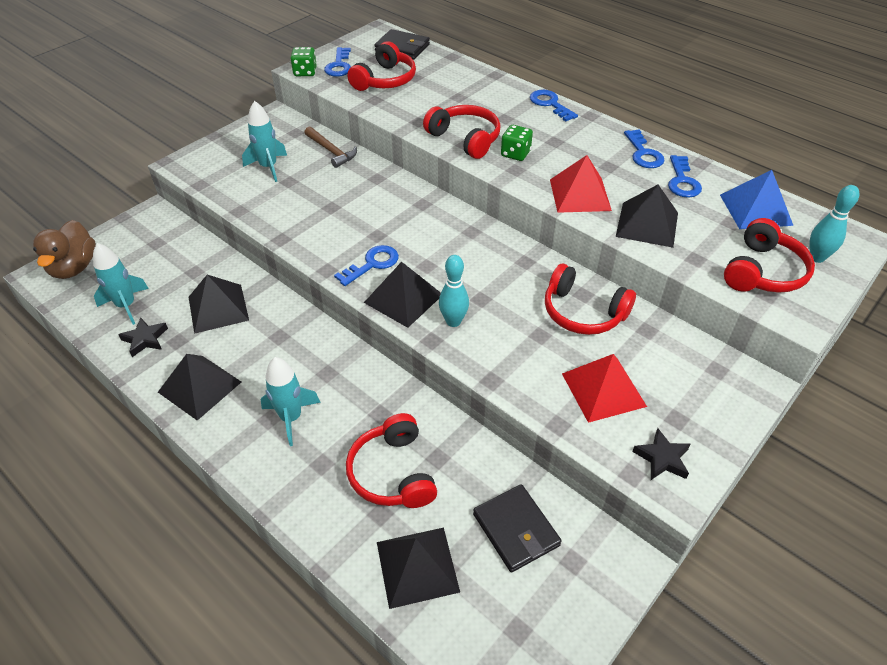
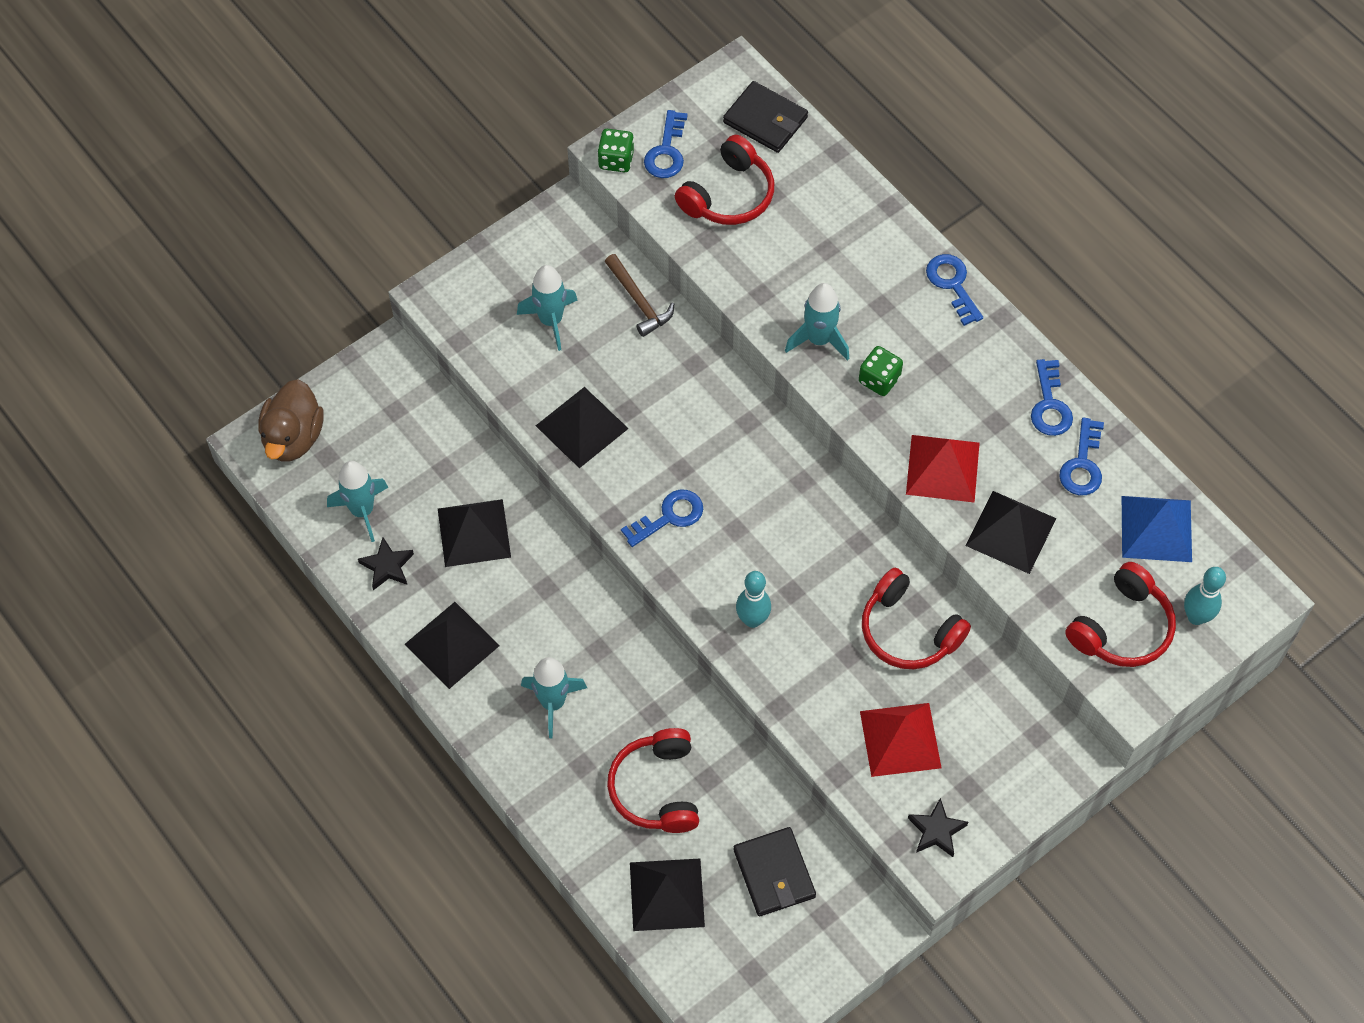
camera: 10 degrees right, 15 degrees up
black pyramid [364,262,441,328] -> black pyramid moved to [536,387,629,468]
red headphones [423,105,501,159] -> turquoise rocket [785,283,849,361]

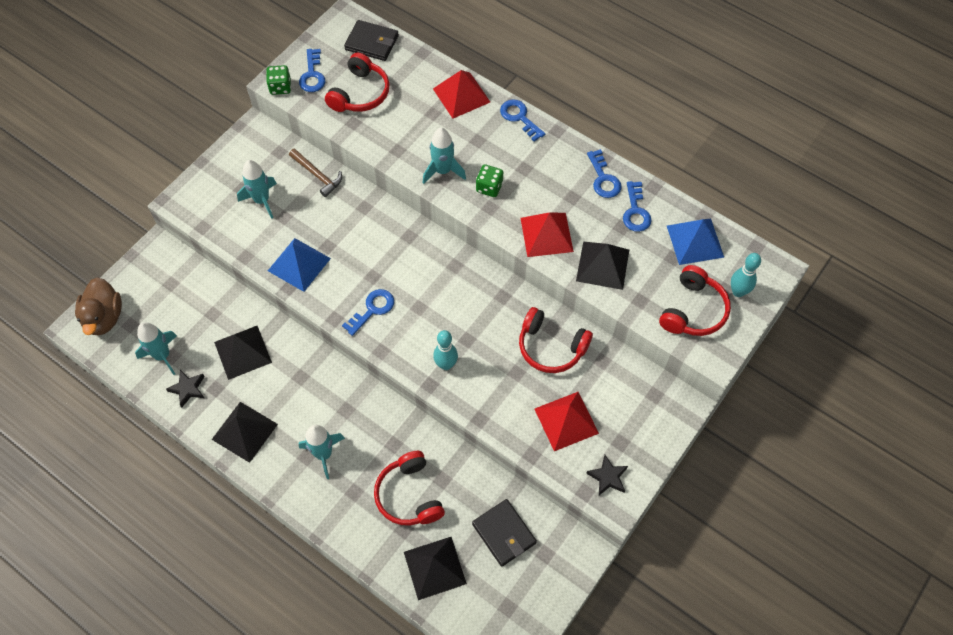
camera: 15 degrees left, 0 degrees up
black pyramid [536,387,629,468] -> blue pyramid [268,238,331,292]
none -> red pyramid [433,70,490,118]

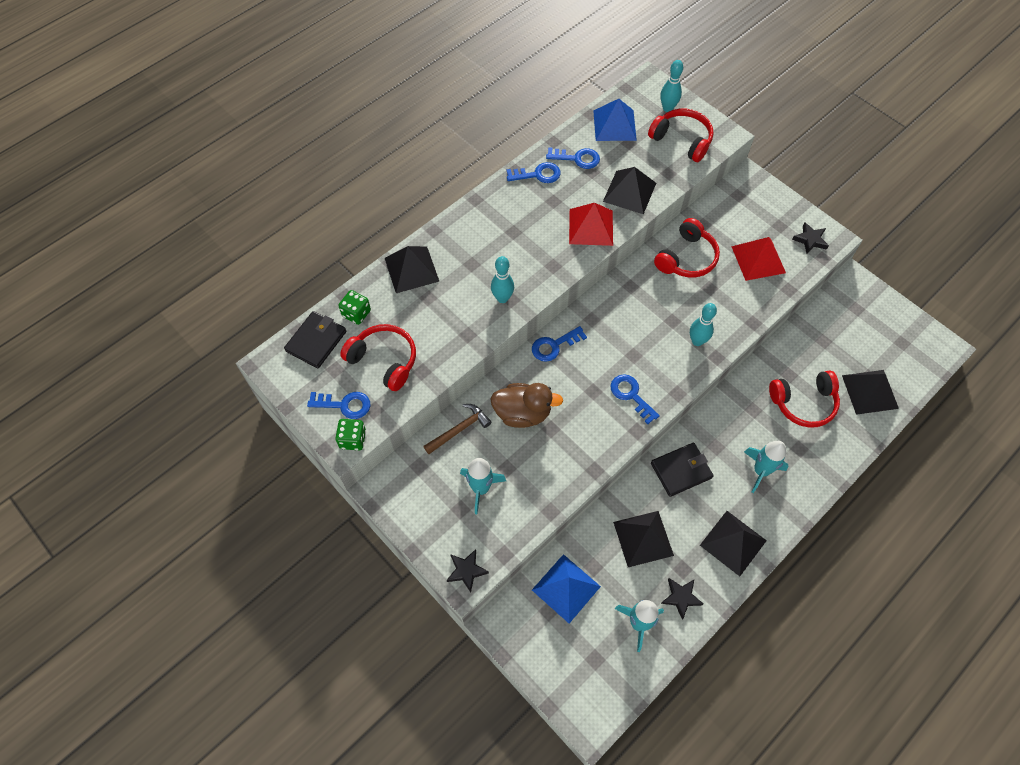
camera: 80 degrees left, 0 degrees up
brown duck [75,278,122,336] -> brown duck moved to [490,383,563,428]
blue pyramid [268,238,331,292] -> blue pyramid moved to [532,554,601,623]
turquoise rocket [423,128,466,184] -> turquoise bowling pin [491,256,514,303]
red pyramid [433,70,490,118] -> black pyramid [385,246,439,293]
black wallet [472,499,537,567] -> black wallet moved to [651,443,713,497]
green dice [476,164,503,197] -> green dice moved to [338,290,371,325]
blue key [500,99,545,142] -> blue key moved to [532,326,587,362]
none -> black star [447,549,489,592]

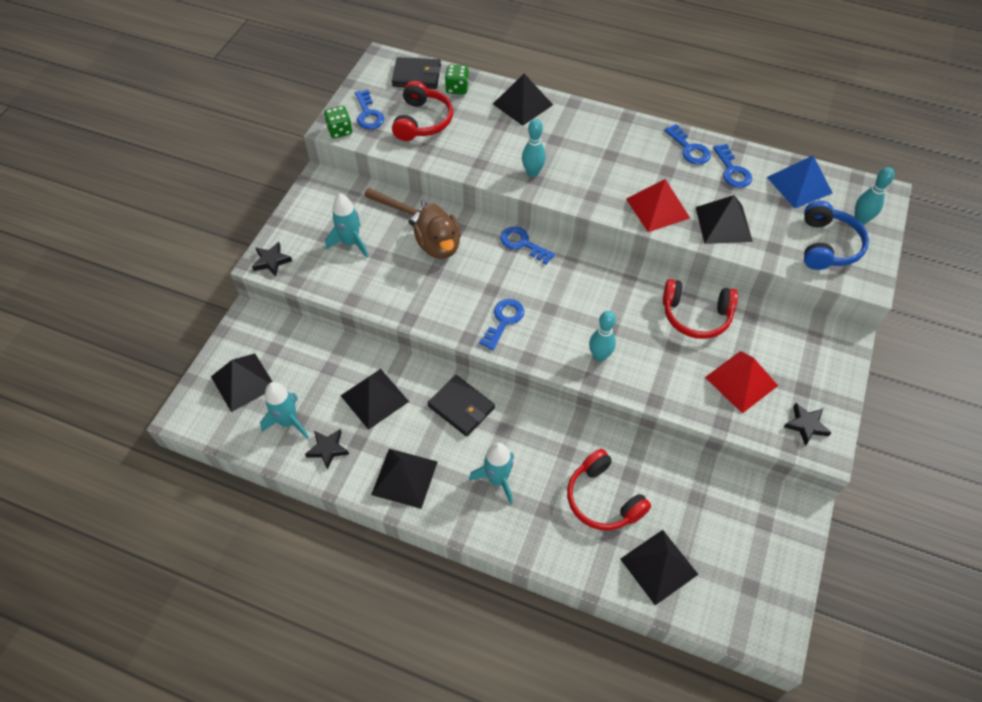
camera: 65 degrees right, 5 degrees down
blue pyramid [532,554,601,623] -> none
red headphones [648,109,714,162] -> blue headphones [804,201,869,270]
none -> black pyramid [211,354,273,412]

